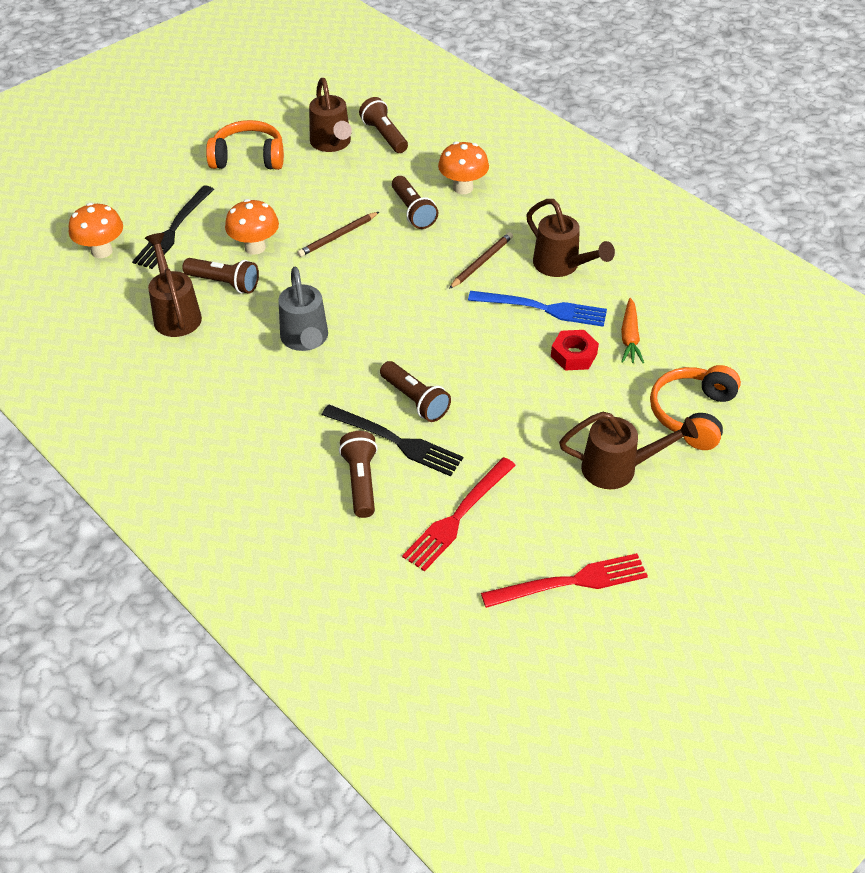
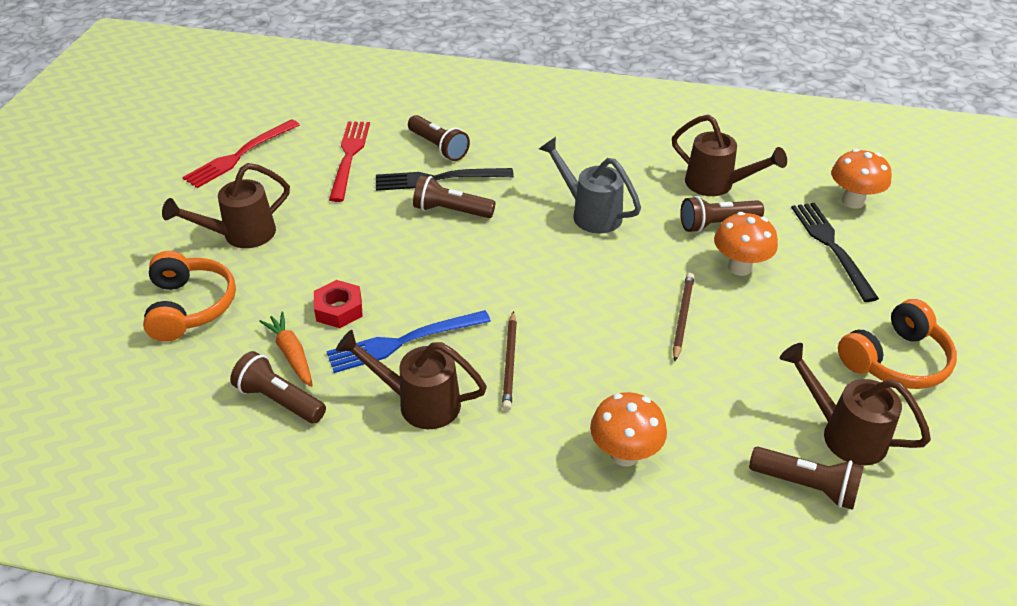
camera: 145 degrees right, 5 degrees down
brown flashlight [392,176,438,229] -> brown flashlight moved to [230,351,326,424]

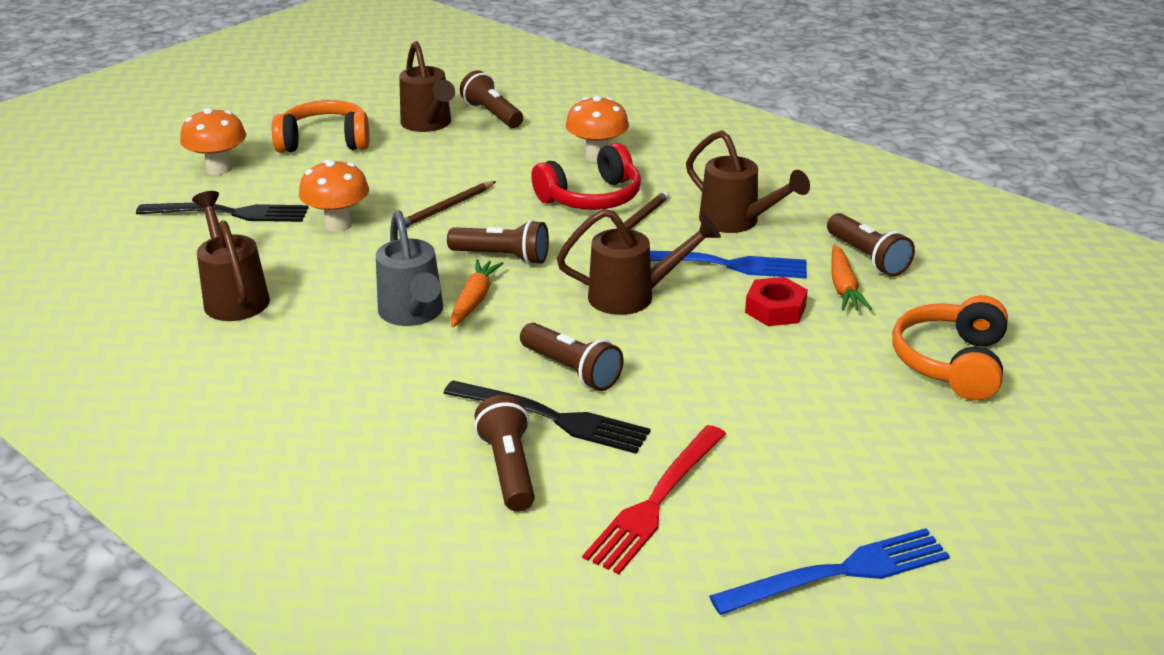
camera: 150 degrees left, 10 degrees down
brown watering can [162,163,290,248] -> brown watering can moved to [557,209,721,315]
red fork [182,119,300,188] -> blue fork [709,528,950,615]
brown flashlight [680,196,764,233] -> brown flashlight moved to [447,220,549,265]
black fork [791,203,879,302] -> black fork turned 105 degrees counterclockwise [136,203,309,222]
orange mushroom [831,149,892,209] -> orange mushroom moved to [180,108,246,175]
none -> orange carrot [450,259,504,328]
none -> red headphones [531,143,641,210]

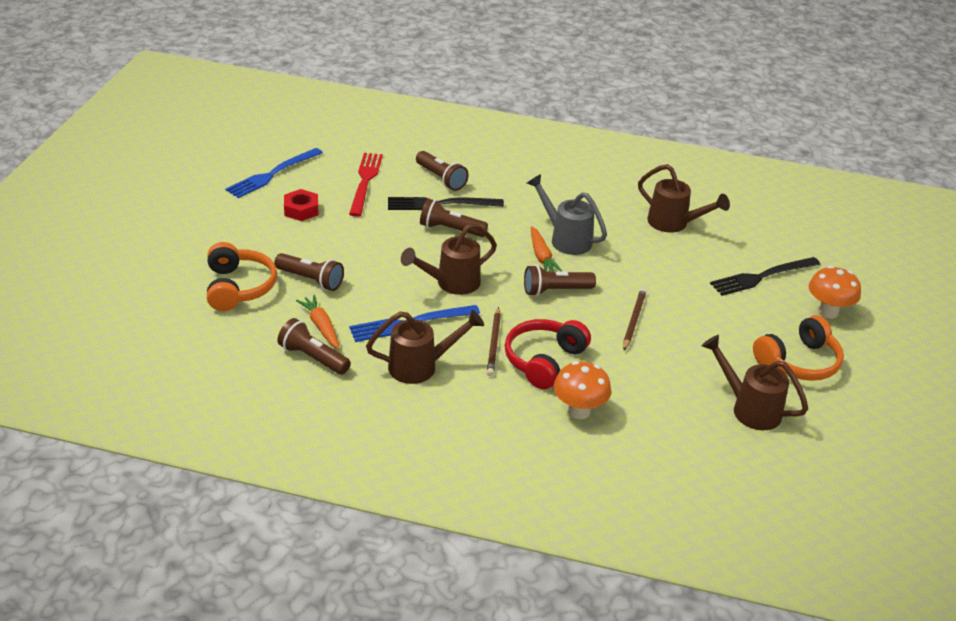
camera: 150 degrees right, 5 degrees up
orange mushroom [299,160,369,232] -> none
brown flashlight [460,70,523,128] -> brown flashlight moved to [274,253,344,291]
brown watering can [686,130,810,233] -> brown watering can turned 150 degrees clockwise [366,310,484,384]
red nut [745,277,808,326] -> red nut moved to [284,189,318,221]

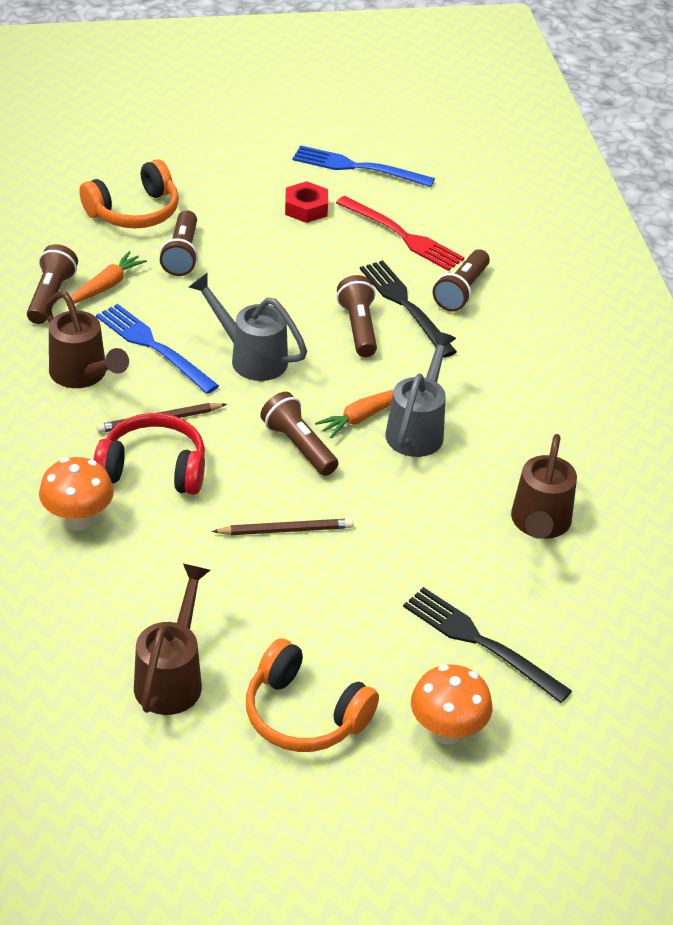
camera: 65 degrees right, 5 degrees up
red fork [349,153,383,217] -> red fork turned 60 degrees clockwise [336,196,465,271]
brown watering can [401,223,497,295] -> grey watering can [189,273,307,381]

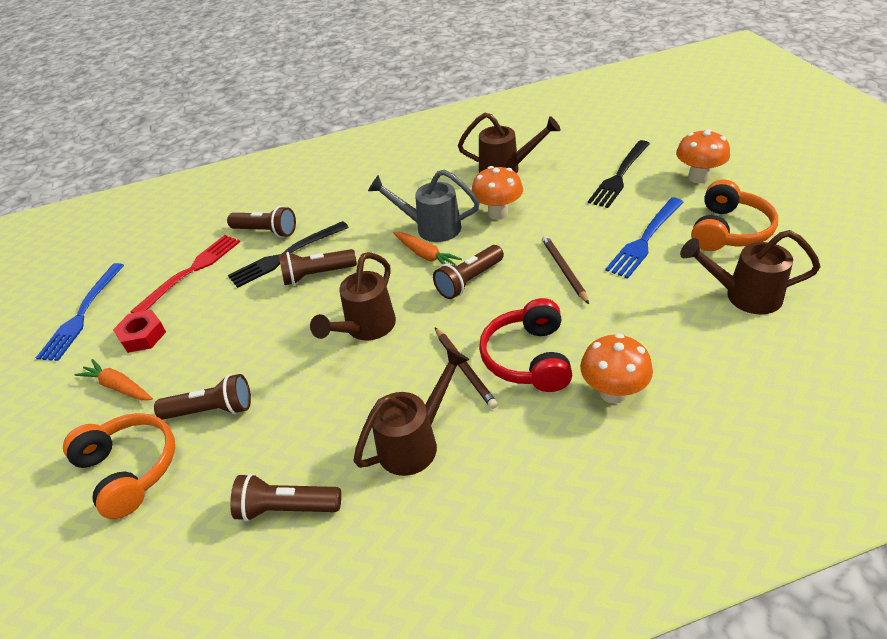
camera: 90 degrees left, 0 degrees up
orange carrot [71,251,147,304] -> orange carrot moved to [75,359,153,400]
blue fork [96,304,219,394] -> blue fork moved to [605,197,683,279]
grey watering can [189,273,307,381] -> brown watering can [310,252,396,340]
none -> orange mushroom [471,166,523,220]

